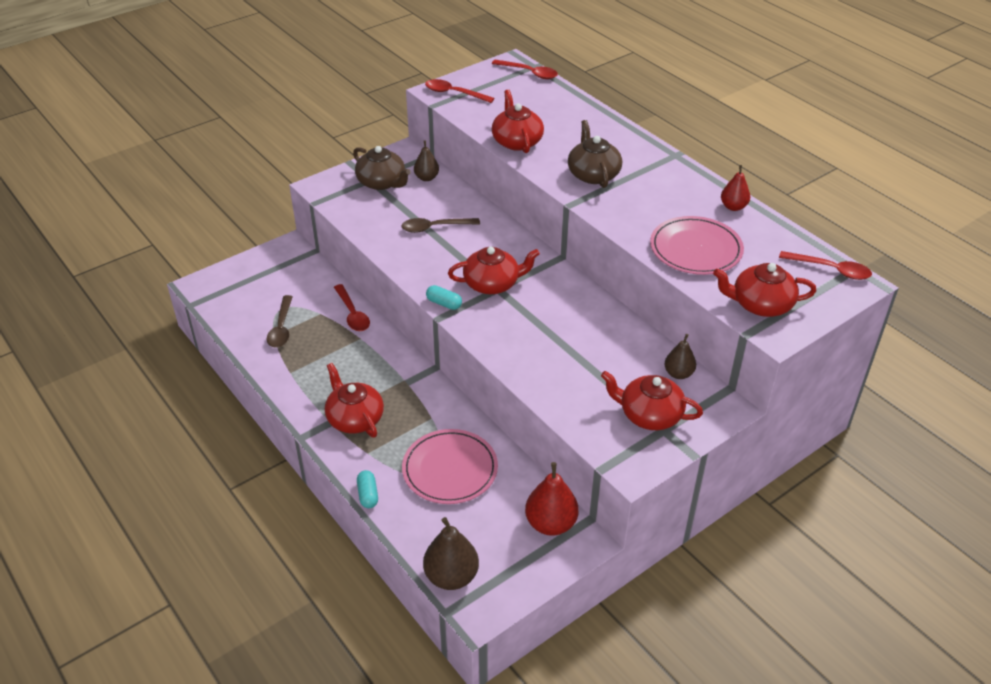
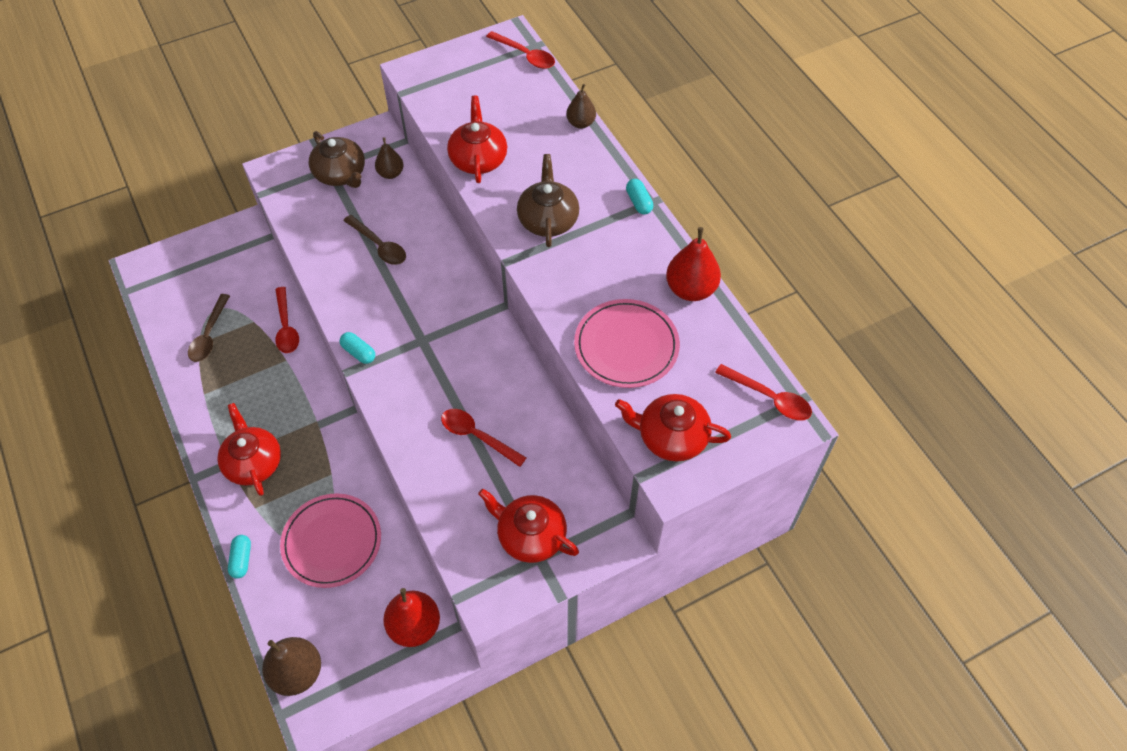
camera: 10 degrees right, 15 degrees up
brown spoon [401,218,480,233] -> brown spoon turned 135 degrees counterclockwise [343,215,406,265]
red spoon [425,79,495,103] -> red spoon moved to [441,409,526,467]
red teapot [448,247,540,294] -> none
brown pear [665,334,696,379] -> brown pear moved to [566,84,596,129]
red pear [721,165,750,211] -> red pear [666,227,721,301], size x1.61
none -> turquoise capsule [626,179,653,214]

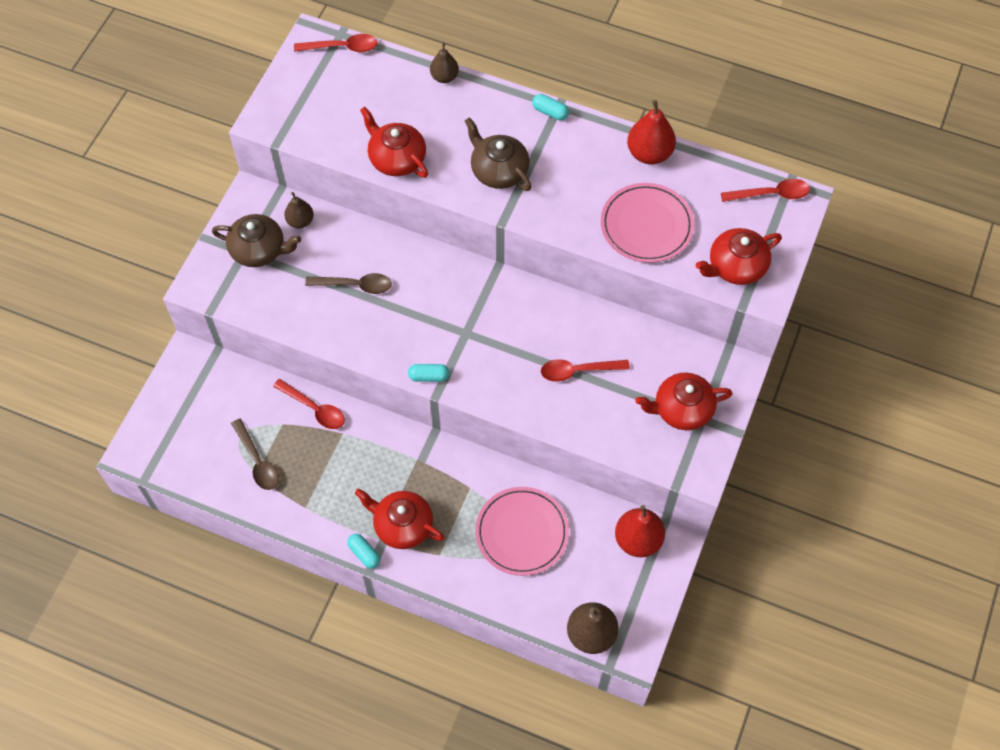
camera: 40 degrees left, 5 degrees up
turquoise capsule [228,535,251,579] -> turquoise capsule moved to [347,534,381,568]

